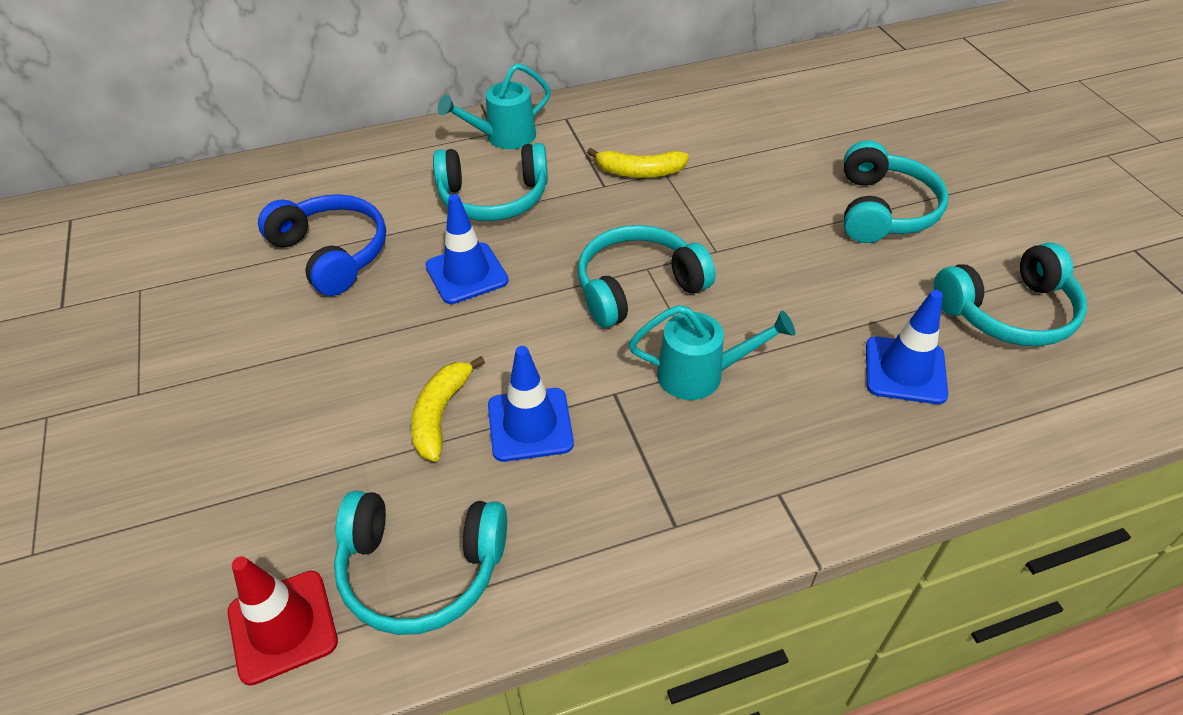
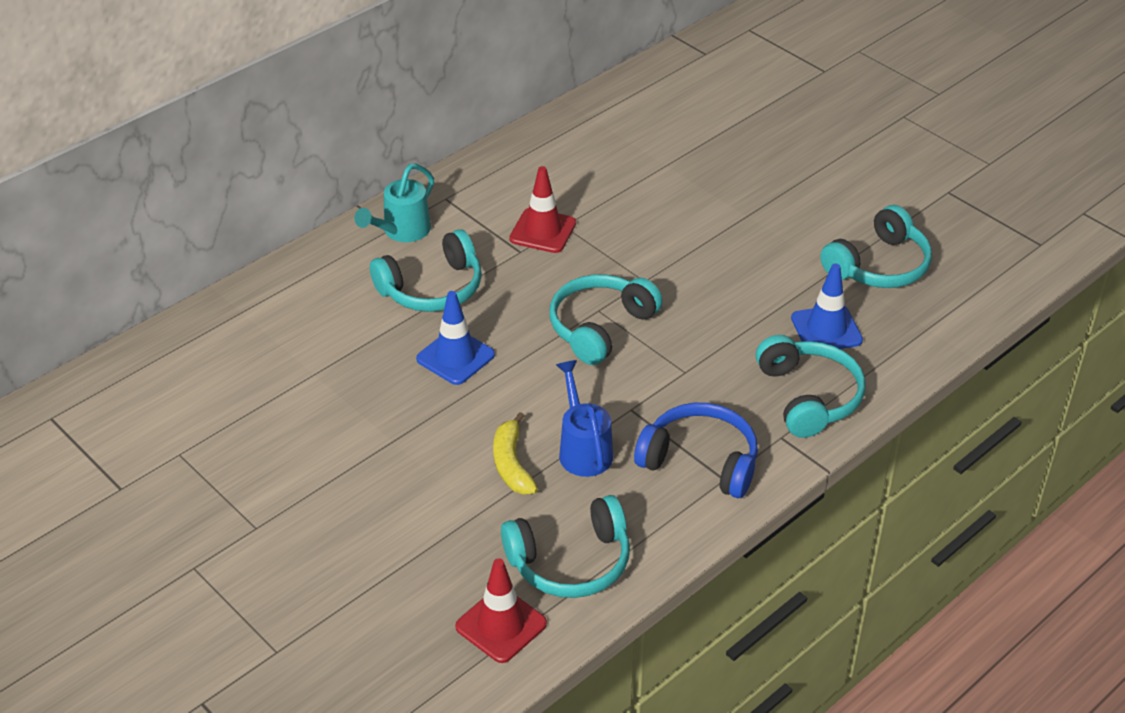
camera: 25 degrees left, 5 degrees down
blue headphones [258,194,386,296] -> blue headphones moved to [634,403,758,498]
blue traffic cone [488,346,574,462] -> blue watering can [556,360,613,477]
yellow banana [587,148,689,178] -> red traffic cone [509,166,576,253]
turquoise watering can [629,305,795,400] -> none
turquoise headphones [844,140,949,243] -> turquoise headphones moved to [756,335,866,438]

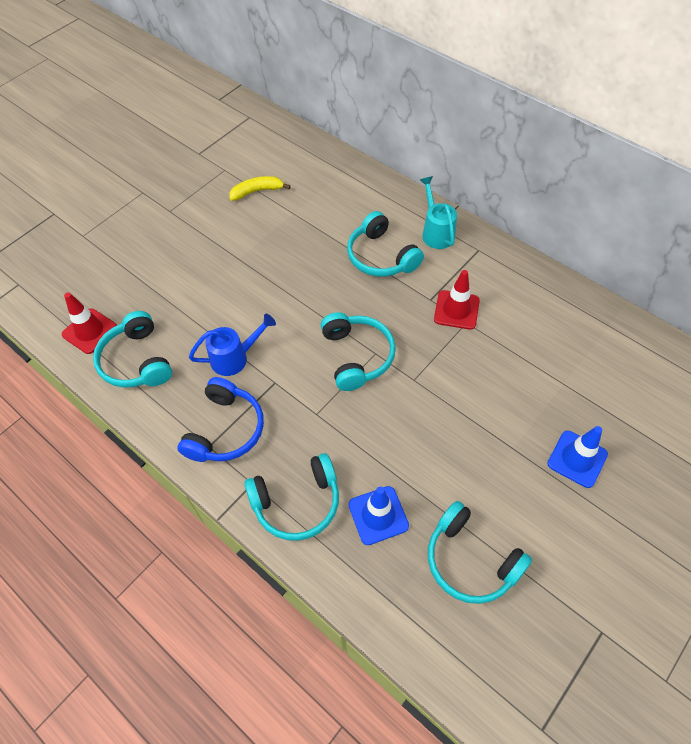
camera: 85 degrees right, 15 degrees up
turquoise watering can [354,164,434,242] -> turquoise watering can turned 45 degrees clockwise [420,176,457,249]
blue traffic cone [416,291,495,385] -> blue traffic cone moved to [547,426,608,488]
yellow banana [493,412,538,495] -> yellow banana moved to [229,176,291,201]
turquoise headphones [549,274,663,365] -> turquoise headphones turned 45 degrees clockwise [321,312,396,391]

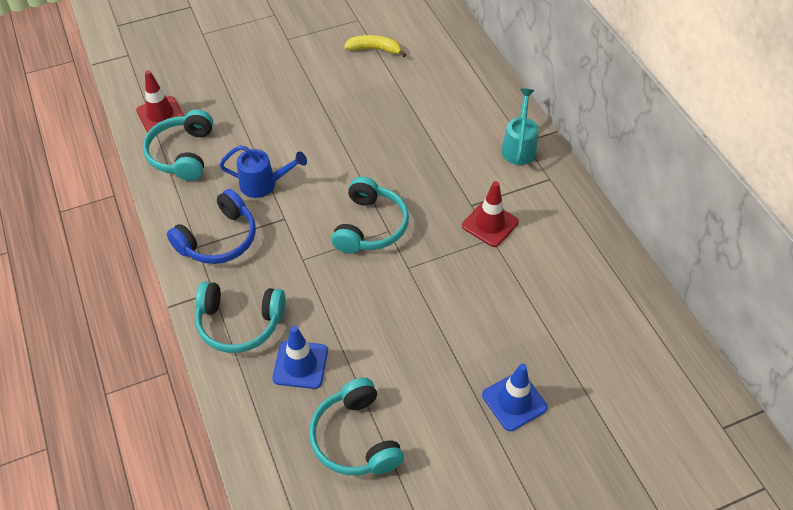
camera: 25 degrees right, 5 degrees down
turquoise headphones [347,211,424,277] -> none

